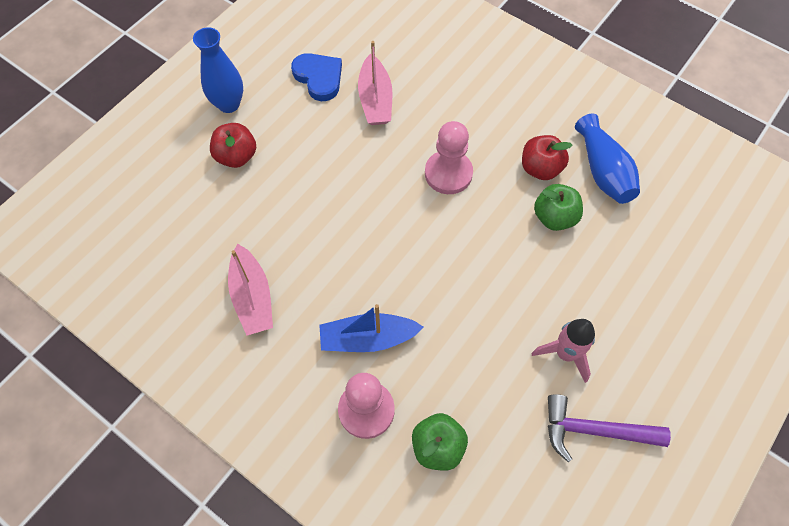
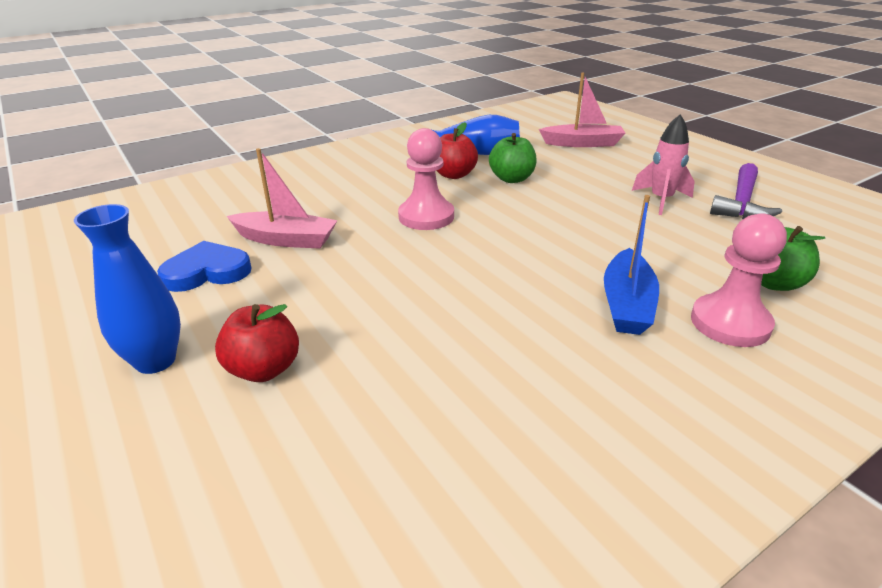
camera: 70 degrees left, 30 degrees down
pink boat [228,244,273,336] -> pink boat moved to [539,72,625,147]

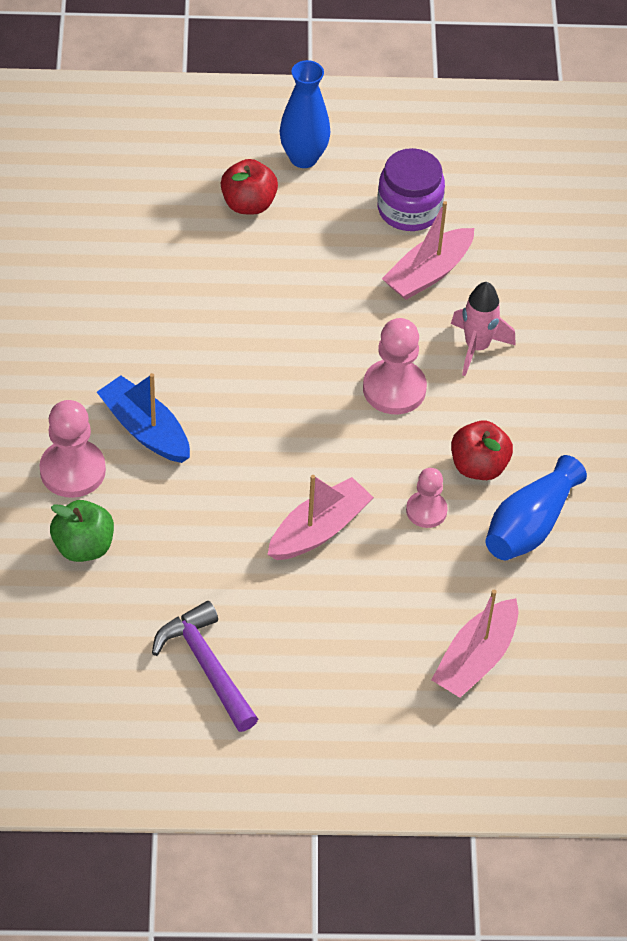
camera: 120 degrees right, 20 degrees up
blue heart [157,241,252,292] -> purple jar [377,148,445,231]
green apple [489,133,537,183] -> pink pawn [406,468,448,528]
pink rocket [632,114,695,215] -> pink rocket moved to [451,282,516,376]
none -> pink boat [267,475,374,560]

